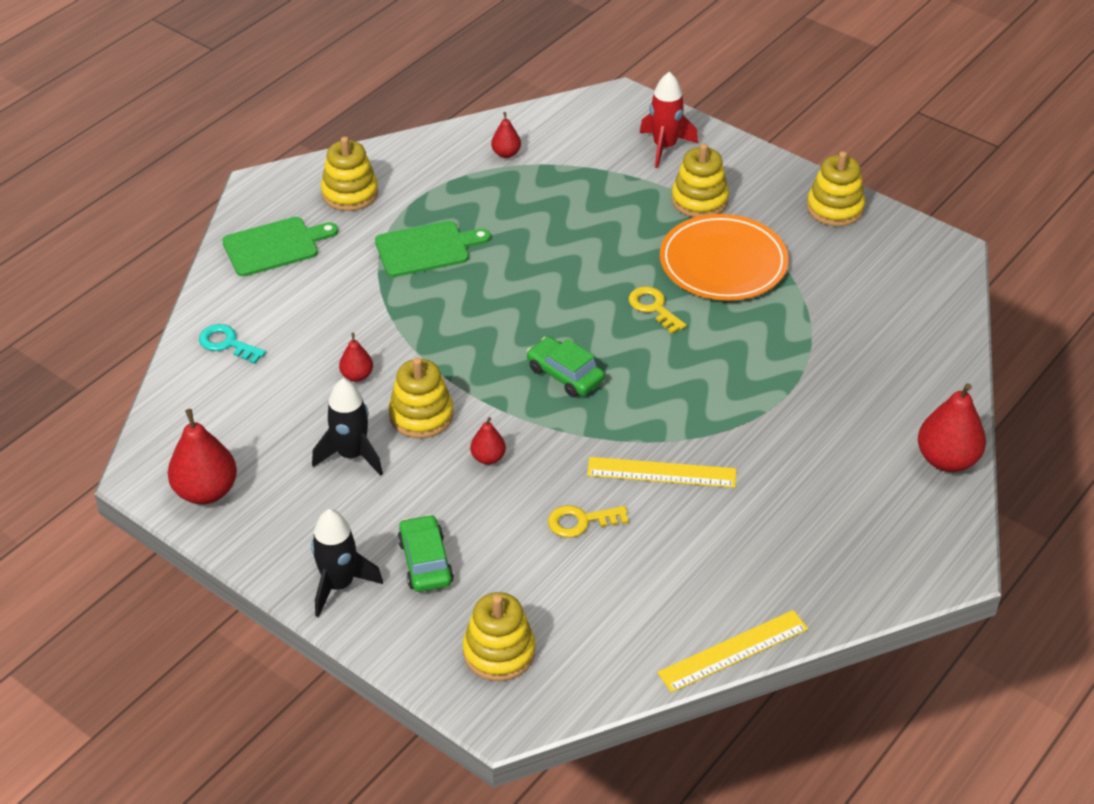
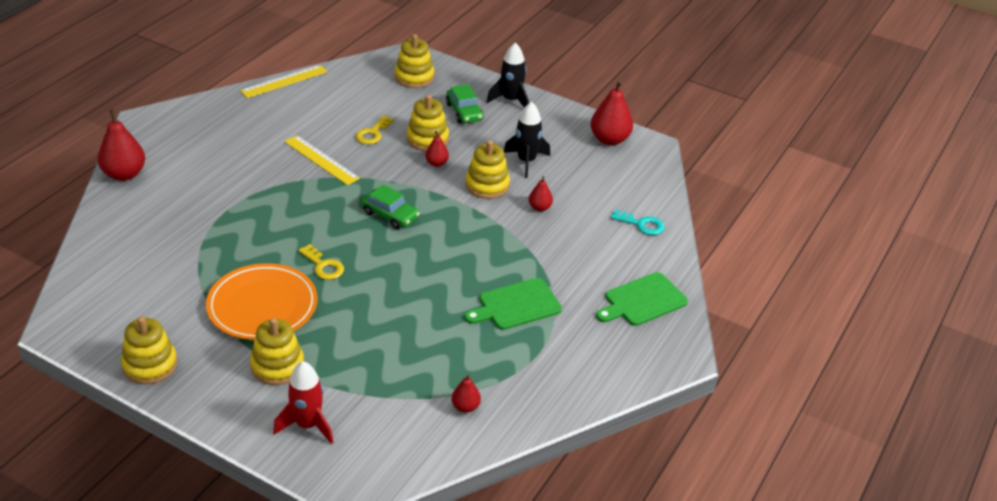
camera: 170 degrees right, 5 degrees down
yellow stacking toy [321,136,378,211] -> yellow stacking toy moved to [407,95,449,151]
yellow key [548,505,629,538] -> yellow key turned 135 degrees clockwise [356,116,394,144]
yellow ruler [587,457,736,488] -> yellow ruler turned 45 degrees clockwise [284,135,360,185]

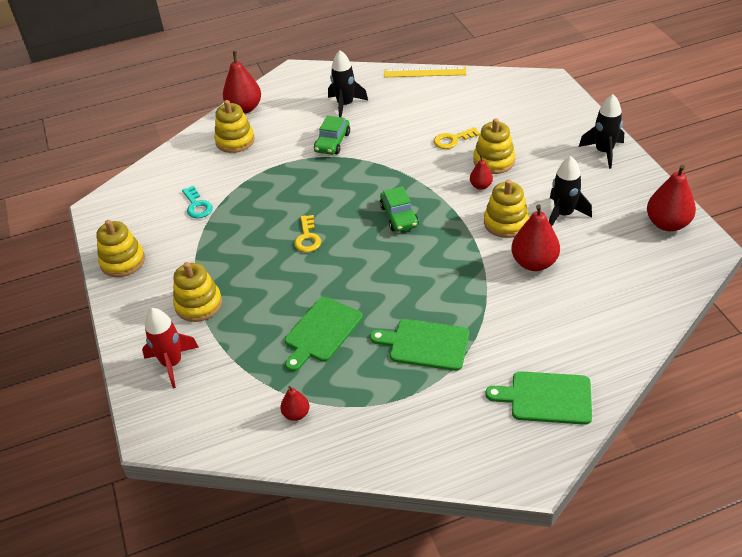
camera: 45 degrees right, 5 degrees up
orange plate [206,263,318,340] -> none
yellow ruler [284,135,360,185] -> none
yellow stacking toy [395,34,435,88] -> yellow stacking toy moved to [214,100,255,153]
green car [446,84,484,123] -> green car moved to [314,115,350,155]
red pear [529,176,553,211] -> red pear [511,204,560,271], size x1.88
turquoise key [611,209,665,235] -> turquoise key moved to [182,186,213,218]
none -> green cutting board [285,297,363,372]
none -> black rocket [328,50,368,117]

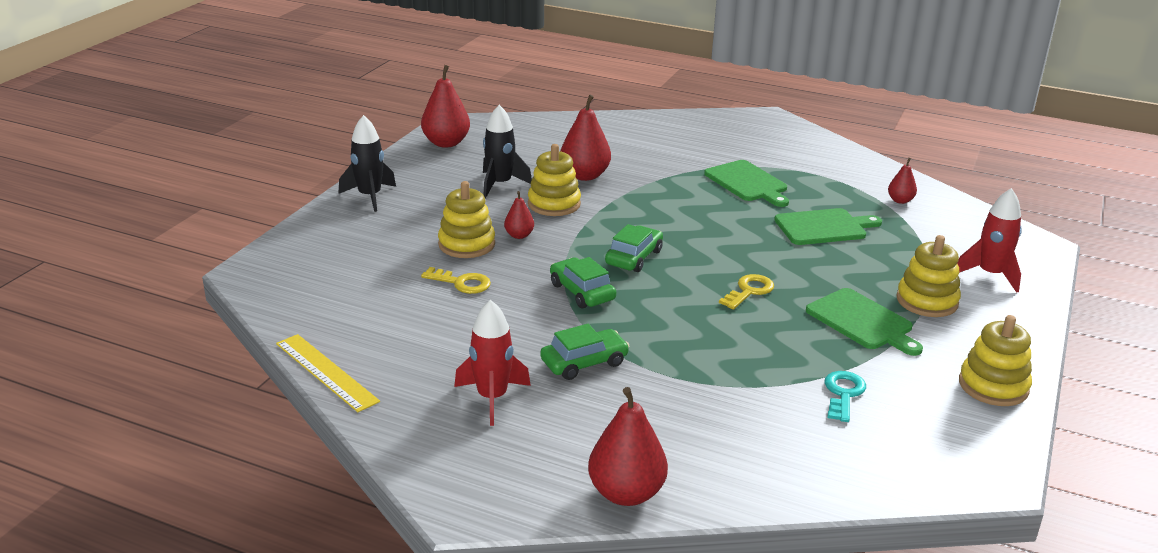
camera: 140 degrees left, 15 degrees down
yellow stacking toy [214,100,255,153] -> none
black rocket [328,50,368,117] -> red rocket [454,300,531,426]
green cutting board [485,371,592,425] -> green cutting board moved to [806,288,923,356]
none -> green car [550,257,616,308]

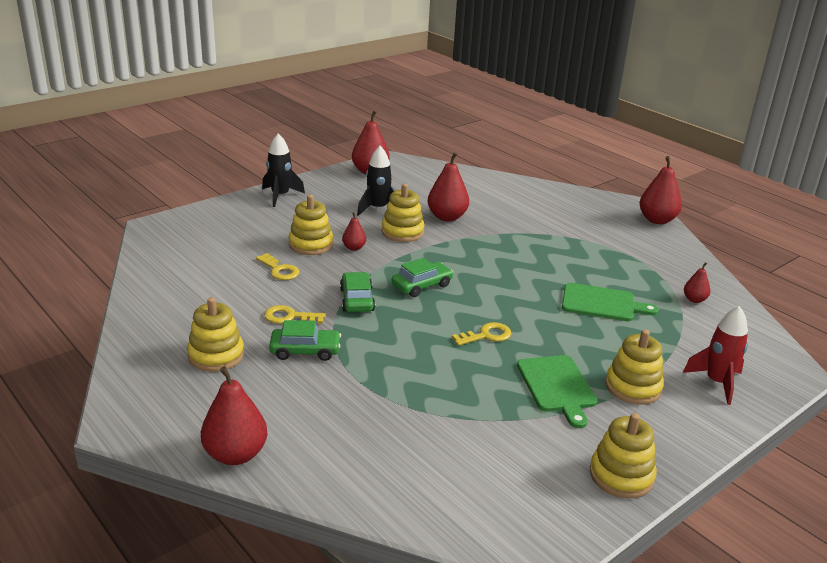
camera: 25 degrees right, 0 degrees up
yellow ruler [276,334,380,412] -> none
red rocket [454,300,531,426] -> yellow stacking toy [187,297,244,372]
green cutting board [704,160,789,207] -> none
turquoise key [825,371,866,422] -> none
none -> yellow key [264,305,326,324]
none -> red pear [639,156,682,224]

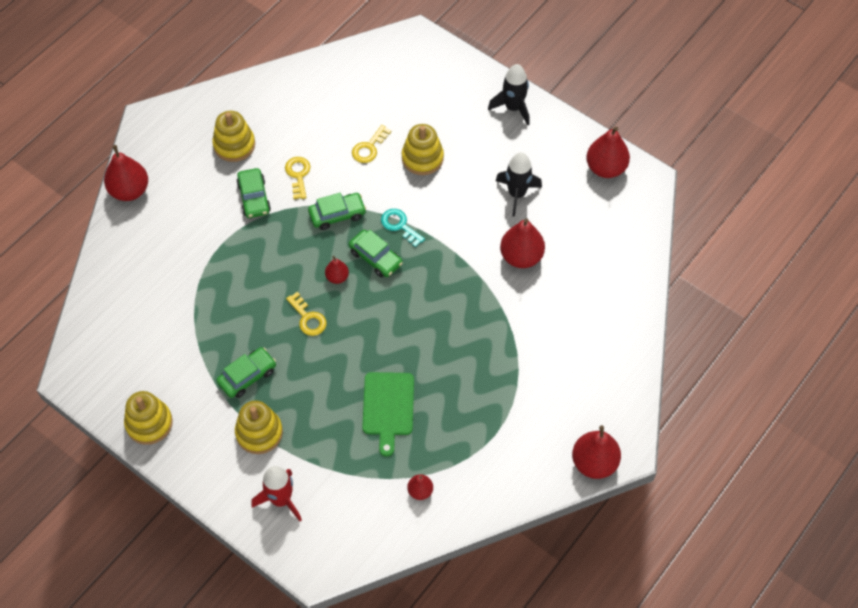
camera: 80 degrees right, 30 degrees up
red pear [342,212,366,251] -> red pear moved to [325,256,349,284]
yellow stacking toy [382,184,425,242] -> none
green cutting board [517,355,597,428] -> green car [217,347,276,398]
none -> turquoise key [381,209,425,247]

